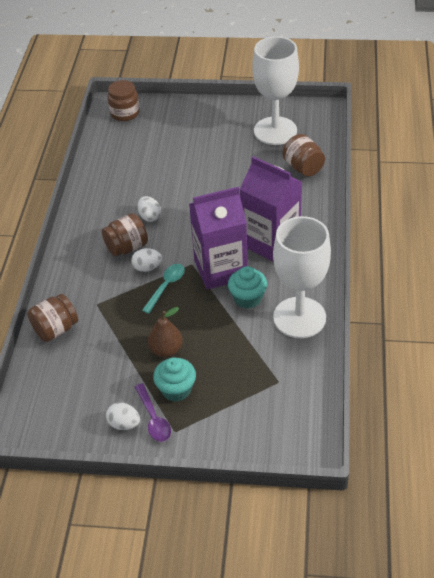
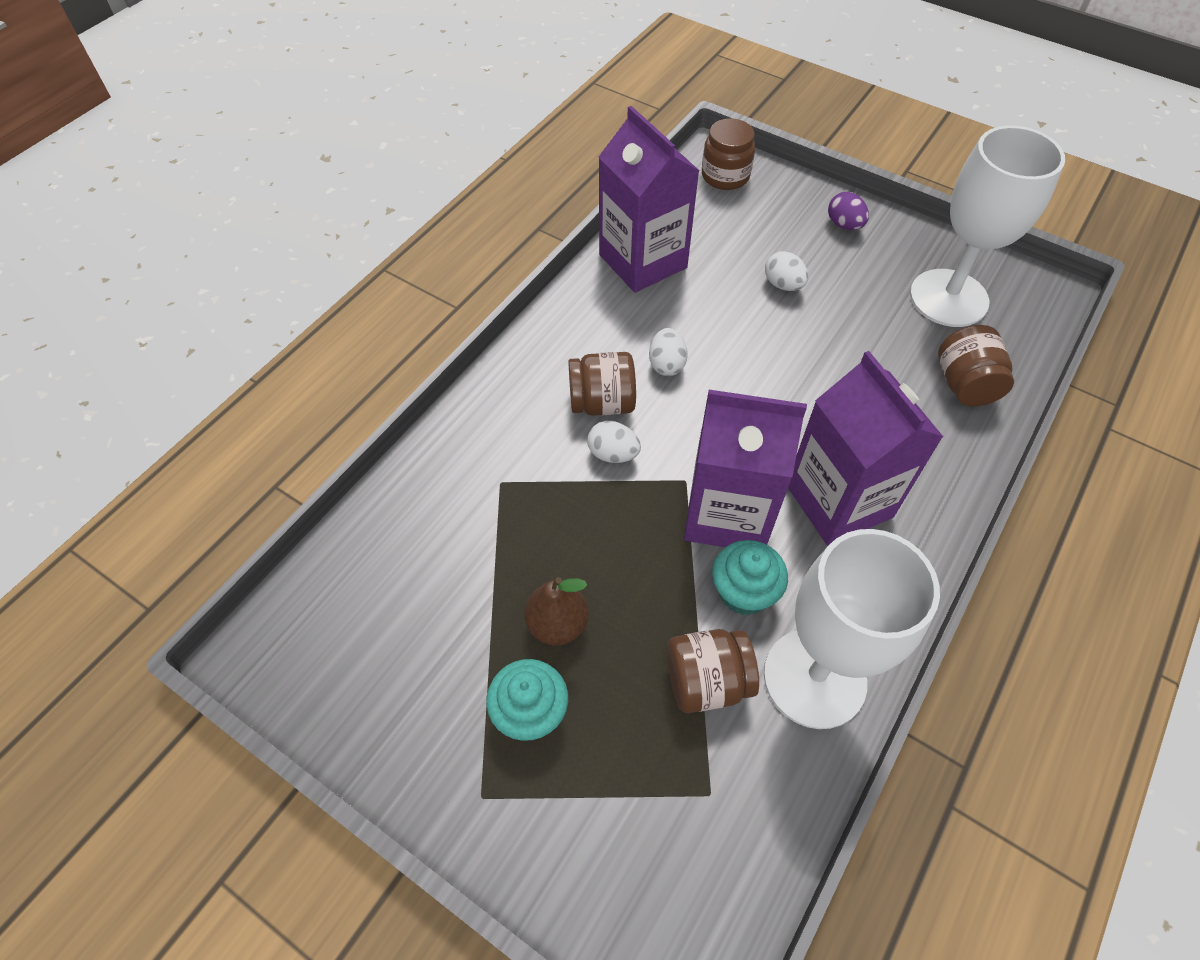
camera: 25 degrees right, 10 degrees up
brown jar [27,294,78,342] -> brown jar moved to [667,629,759,713]
white egg [106,402,140,430] -> white egg moved to [765,251,809,291]
purple spoon [135,383,171,442] -> none
turquoise spoon [142,264,185,314] -> none
none -> purple carton [599,106,700,293]
none -> purple egg [828,192,869,230]

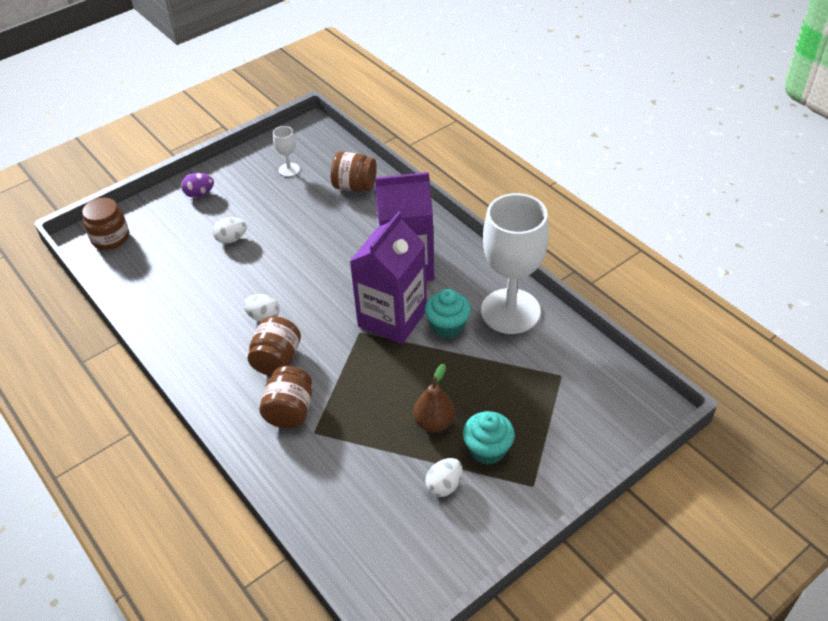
camera: 70 degrees left, 10 degrees down
white egg [587,421,641,463] -> white egg moved to [425,458,463,497]
purple carton [599,106,700,293] -> none
brown jar [667,629,759,713] -> brown jar moved to [259,366,312,429]
white goblet [910,126,1065,327] -> white goblet [273,126,300,177], size x0.42

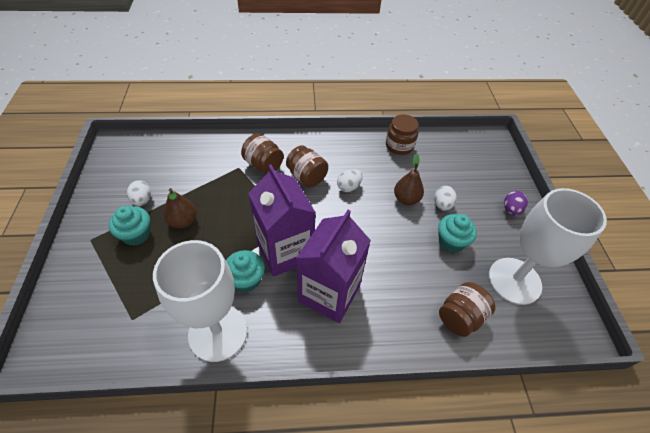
camera: 120 degrees right, 5 degrees up
brown jar [82,197,129,250] -> brown jar moved to [386,114,419,155]
white goblet [273,126,300,177] -> white goblet [489,188,607,305], size x2.40
none -> brown pear [394,154,424,205]
none -> turquoise cupcake [438,214,477,253]

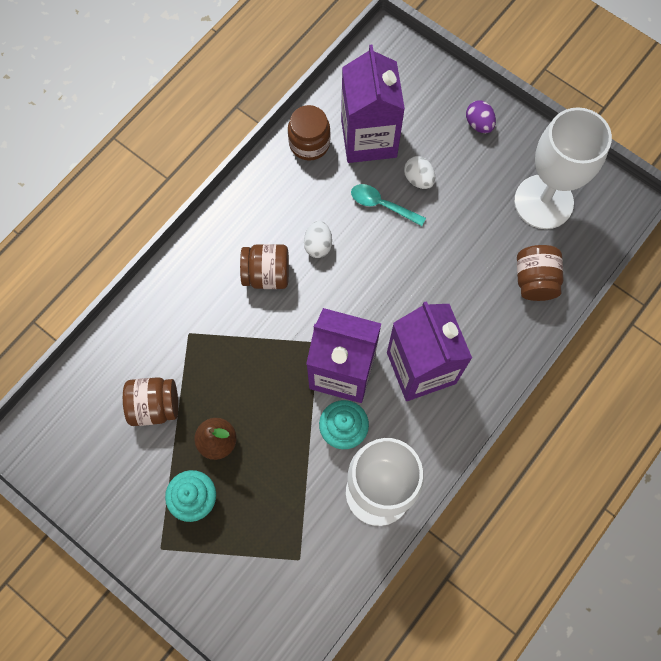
camera: 45 degrees left, 20 degrees up
white egg [127,180,151,206] -> none
brown jar [241,133,284,174] -> brown jar moved to [123,377,178,426]
brown pear [394,154,424,205] -> turquoise spoon [351,184,426,226]
turquoise cupcake [438,214,477,253] -> none
none -> purple carton [341,44,405,163]

